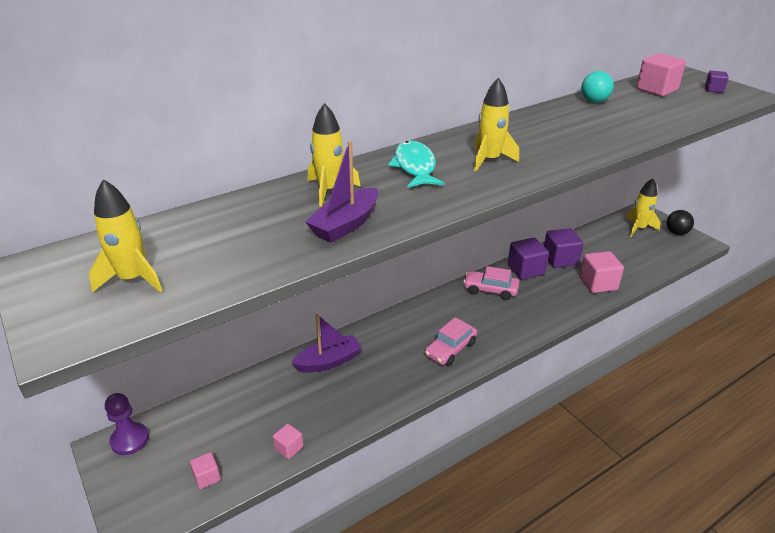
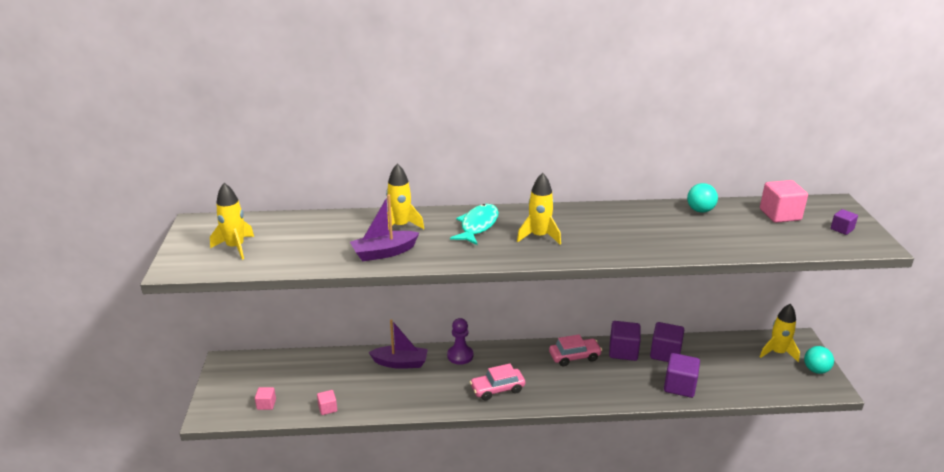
camera: 30 degrees right, 5 degrees down
purple pawn [105,393,149,455] -> purple pawn moved to [447,318,473,365]
pink car [463,266,519,300] -> pink car turned 120 degrees clockwise [549,334,602,366]
pink cube [580,251,624,293] -> purple cube [664,353,700,398]
black ball [666,210,694,235] -> turquoise ball [804,346,834,374]

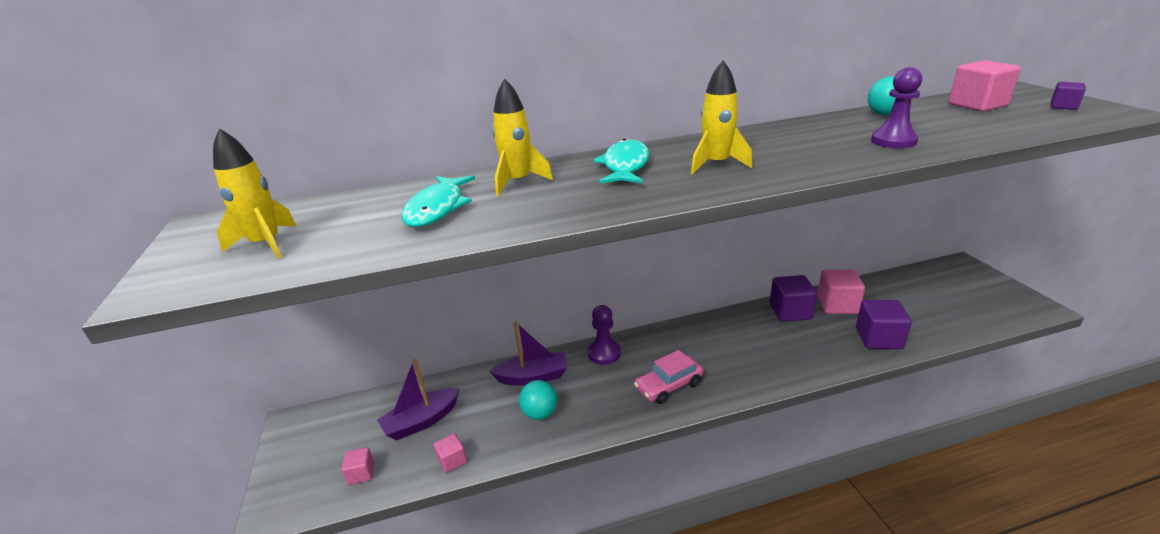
camera: 10 degrees left, 0 degrees up
purple boat [350,194,419,261] -> purple boat moved to [377,358,460,441]
pink car [549,334,602,366] -> none
purple cube [650,322,684,362] -> pink cube [817,270,865,314]
yellow rocket [760,303,800,362] -> none
turquoise ball [804,346,834,374] -> turquoise ball moved to [519,380,557,420]
none -> turquoise fish [401,176,475,227]
none -> purple pawn [871,67,922,148]

